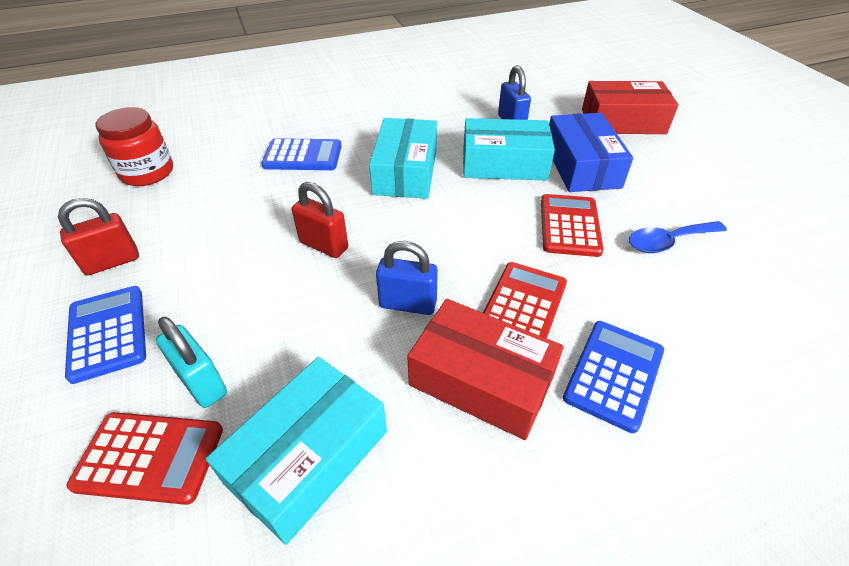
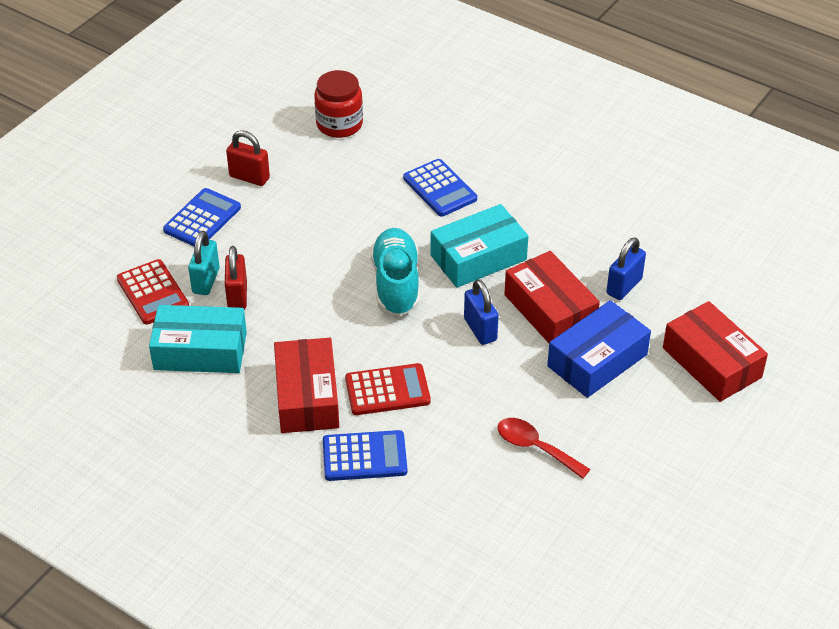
camera: 55 degrees right, 0 degrees up
red padlock [292,182,348,258] -> red padlock moved to [225,246,247,310]
blue padlock [376,241,438,315] -> blue padlock moved to [464,280,499,345]
turquoise box [463,118,555,180] -> red box [504,251,600,343]
red calculator [541,194,604,257] -> none
blue spoon [629,221,727,253] -> red spoon [498,418,590,479]
none -> turquoise shoe [371,228,419,316]

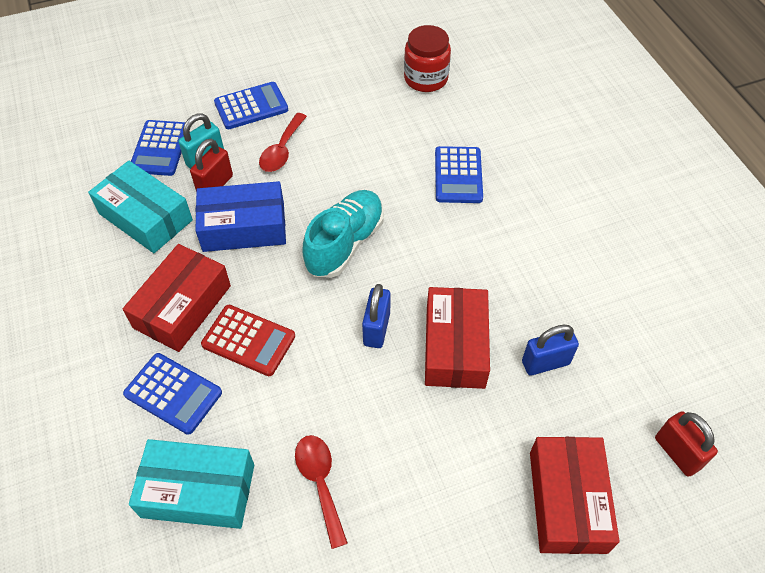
camera: 35 degrees right, 10 degrees up
red calculator [117,259,189,325] -> blue calculator [131,120,186,176]
red padlock [226,130,270,186] -> red padlock moved to [655,411,718,477]
turquoise box [430,204,528,288] -> turquoise box moved to [129,439,254,529]
blue box [547,300,651,398] -> blue box moved to [195,181,286,252]
none -> red spoon [259,113,307,172]

